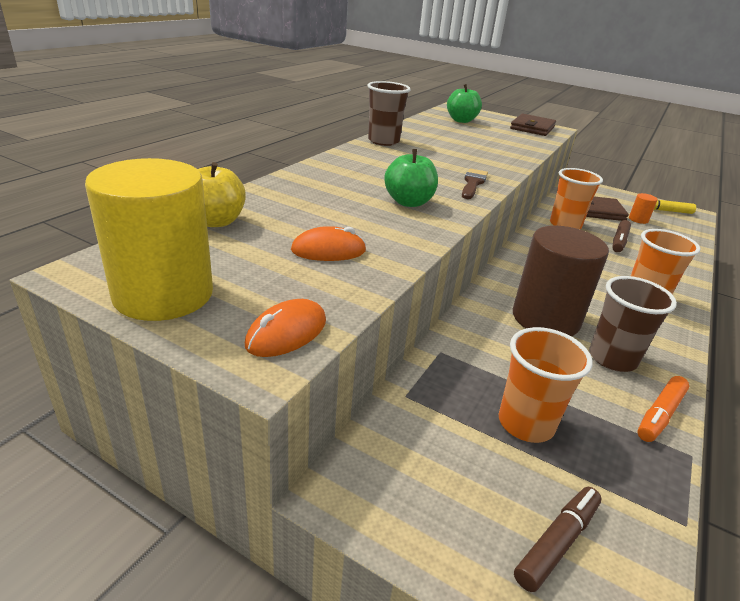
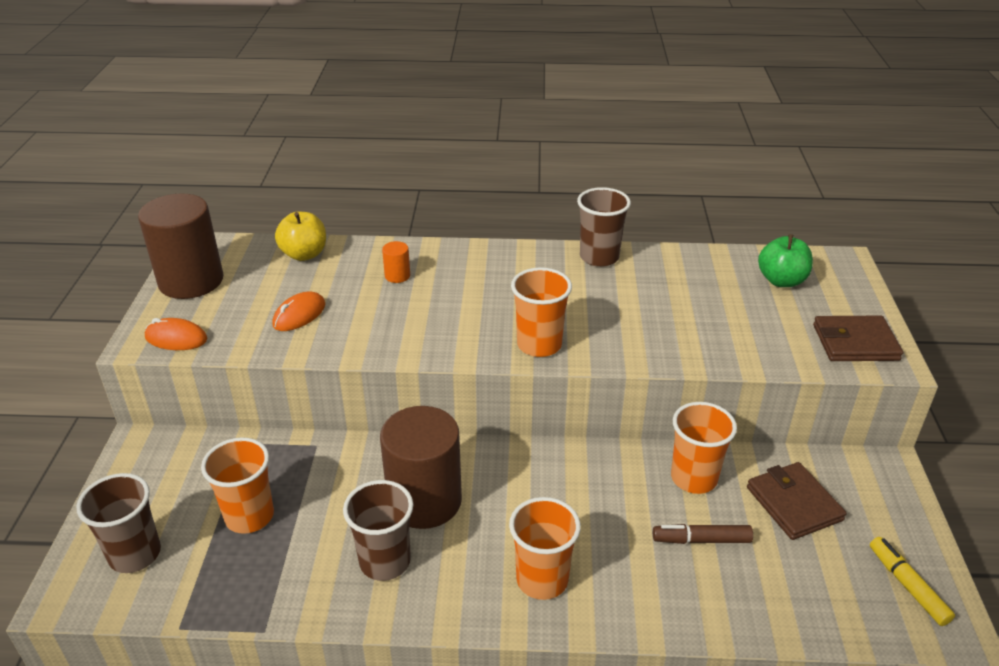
camera: 65 degrees right, 5 degrees up
yellow cylinder [85,158,213,321] -> brown cylinder [138,194,223,299]
orange mouse [291,226,366,261] -> orange mouse turned 75 degrees clockwise [272,291,325,331]
green apple [384,149,438,207] -> none
brown brush [462,168,488,199] -> orange cup [511,267,572,357]
brown marker [514,487,601,592] -> brown cup [77,473,161,573]
orange cylinder [629,193,658,224] -> orange cylinder moved to [382,241,410,283]
orange marker [637,376,689,442] -> none

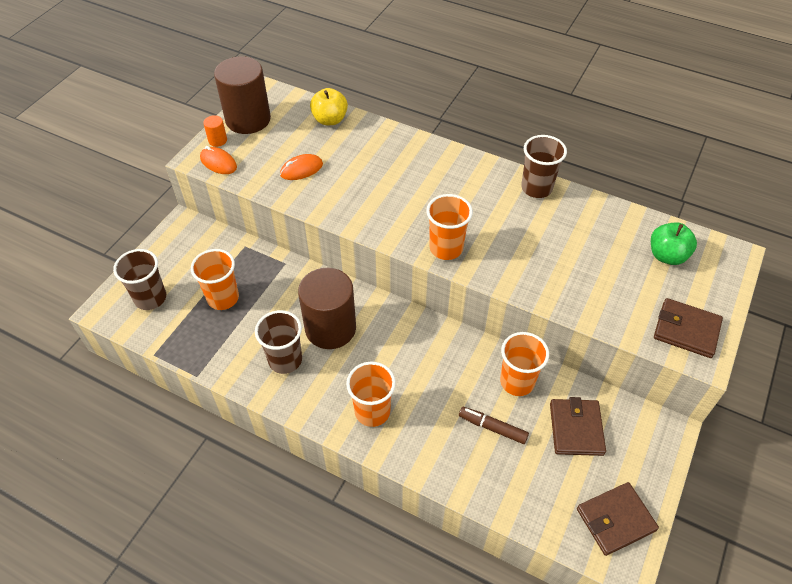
camera: 25 degrees right, 15 degrees up
orange cylinder [382,241,410,283] -> orange cylinder moved to [203,115,227,147]
yellow marker [870,537,955,626] -> brown wallet [577,482,659,556]

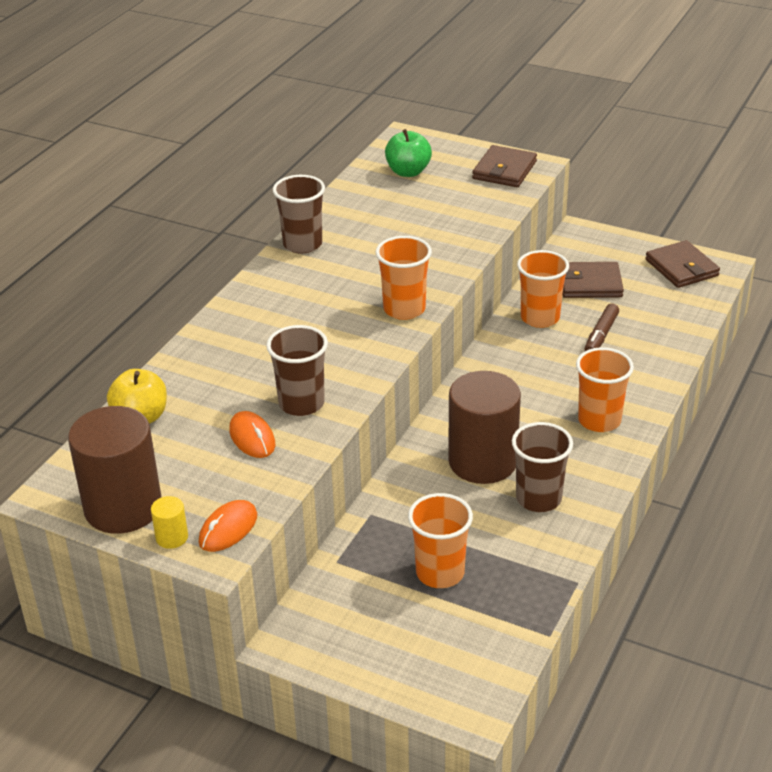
camera: 90 degrees left, 15 degrees down
brown cup [113,249,166,310] -> brown cup moved to [266,325,328,416]
orange cylinder [203,115,227,147] -> yellow cylinder [151,496,188,549]

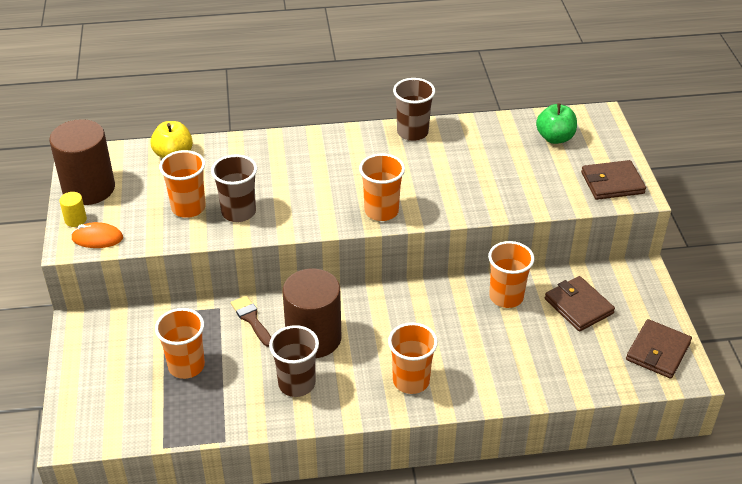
camera: 55 degrees right, 5 degrees up
orange mouse [229,411,275,458] -> orange cup [159,150,206,218]
brown marker [584,303,619,351] -> none
none -> brown brush [230,295,271,347]

